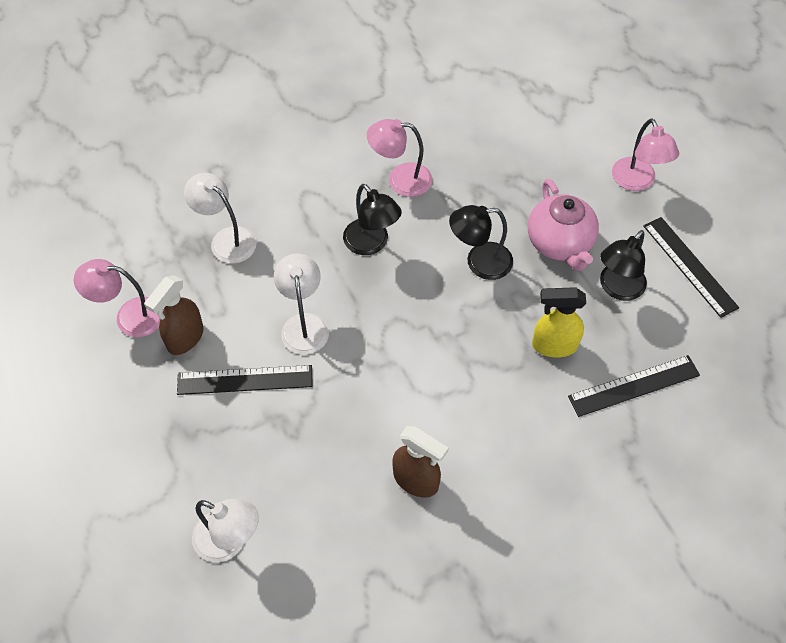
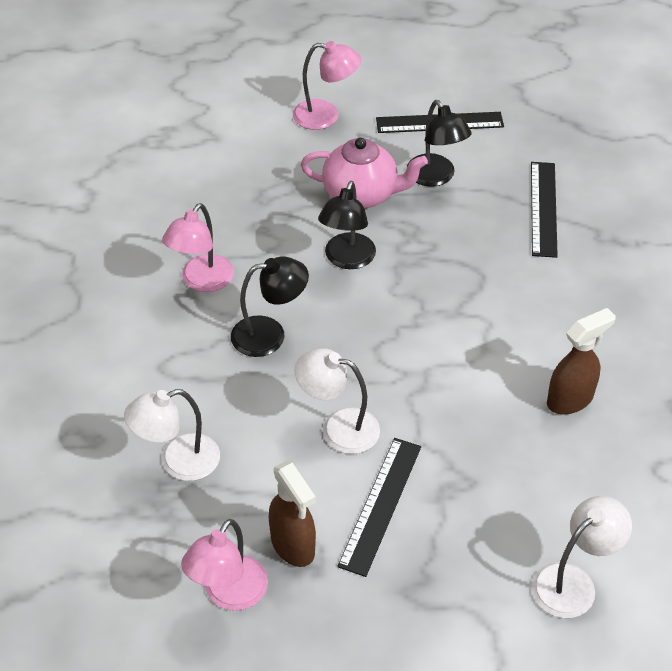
camera: 65 degrees left, 10 degrees down
yellow spray bottle [532,287,586,358] -> none

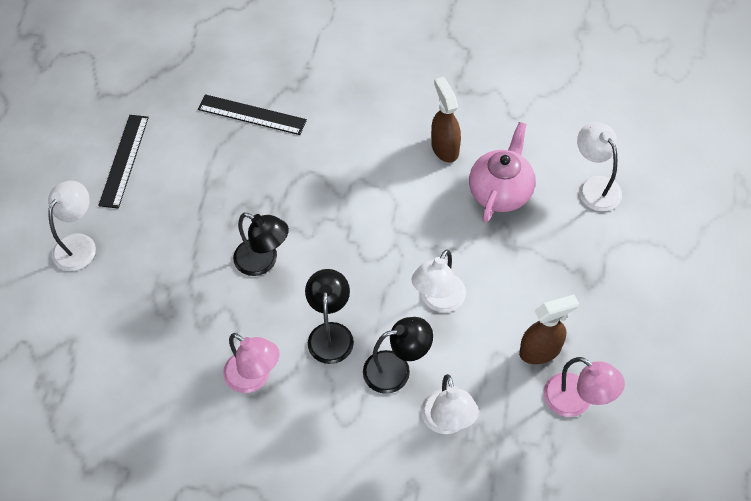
camera: 75 degrees left, 10 degrees up
pink lamp [293,41,361,130] -> white lamp [48,181,96,271]
pink teapot [301,138,428,209] -> pink teapot moved to [469,122,535,223]
black ruler [337,438,421,577] -> none
black lamp [407,100,472,187] -> black lamp moved to [363,317,433,394]

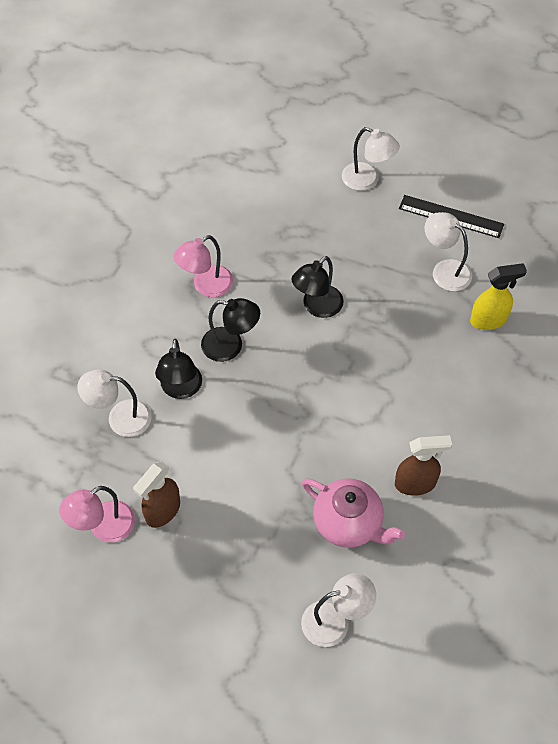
camera: 100 degrees right, 0 degrees up
black ruler [198,94,307,135] -> yellow spray bottle [470,263,527,330]
white lamp [411,249,466,312] -> white lamp moved to [425,212,472,291]
brown spray bottle [519,295,579,364] -> brown spray bottle turned 45 degrees clockwise [133,461,180,528]

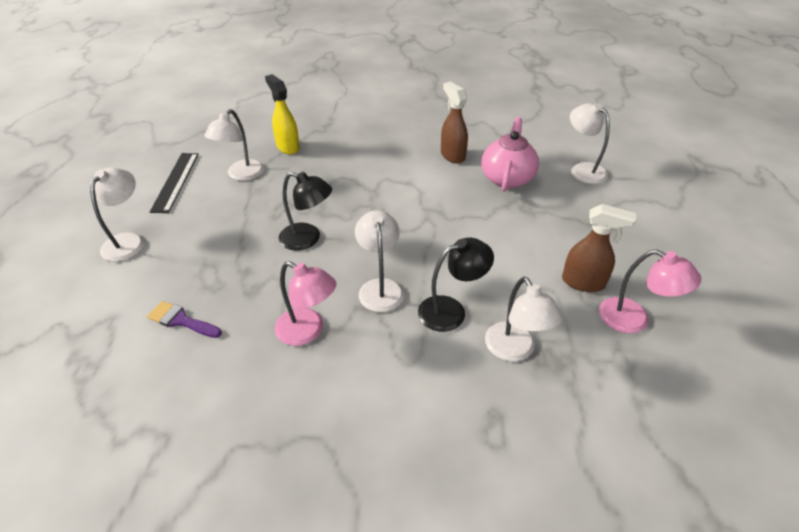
camera: 110 degrees left, 15 degrees down
black lamp [201,298,260,362] -> white lamp [355,210,404,312]
none -> purple brush [147,301,222,338]

